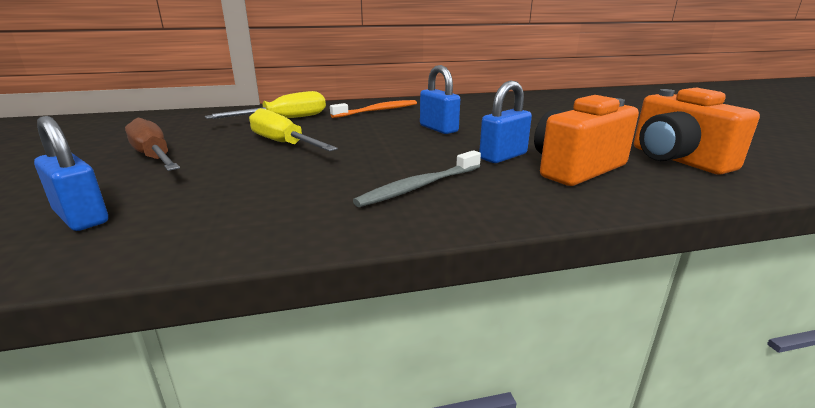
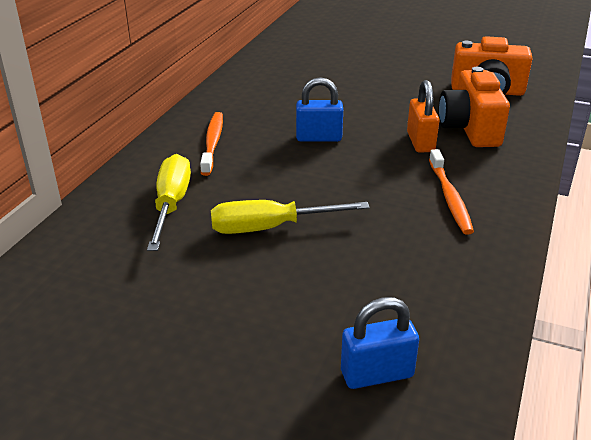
camera: 55 degrees left, 10 degrees up
brown screwdriver [125,118,180,171] -> none
grey toothbrush [353,150,481,207] -> orange toothbrush [429,149,474,235]
blue padlock [479,80,532,163] -> orange padlock [407,80,439,153]

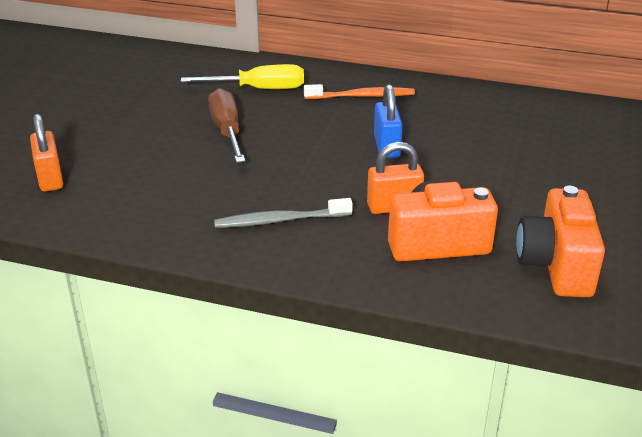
camera: 85 degrees right, 0 degrees up
yellow screwdriver [211,200,370,234] -> brown screwdriver [208,88,245,163]
blue padlock [341,297,419,389] -> orange padlock [30,114,63,192]
orange toothbrush [429,149,474,235] -> grey toothbrush [214,198,353,228]

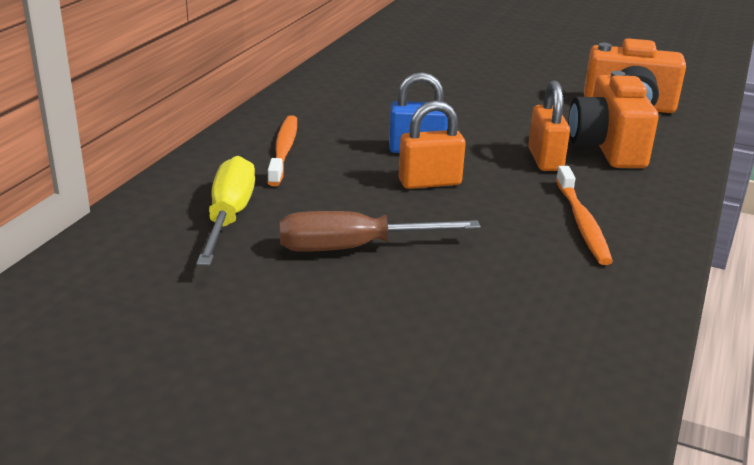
camera: 85 degrees left, 5 degrees down
orange padlock [30,114,63,192] -> orange padlock moved to [399,100,466,189]
grey toothbrush [214,198,353,228] -> orange toothbrush [556,166,613,265]

